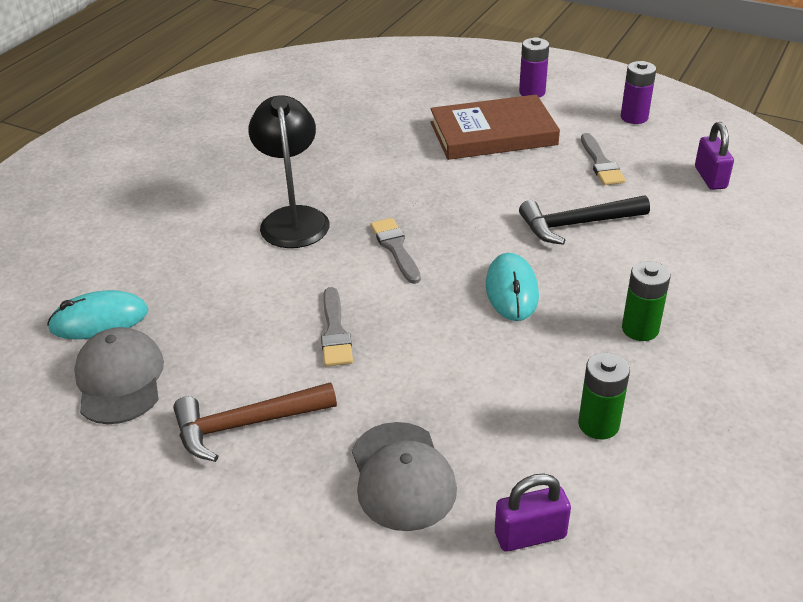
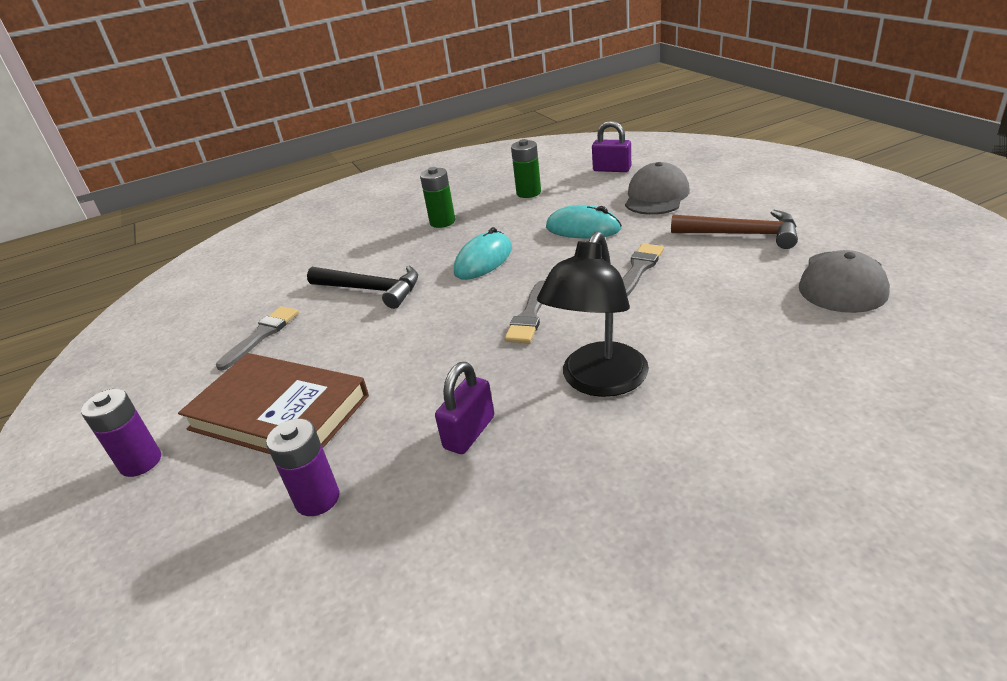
camera: 140 degrees left, 5 degrees down
turquoise mouse [47,290,148,339] -> turquoise mouse moved to [546,205,622,239]
purple battery [621,61,656,124] -> purple battery moved to [266,419,339,516]
purple padlock [695,122,734,190] -> purple padlock moved to [435,362,494,454]

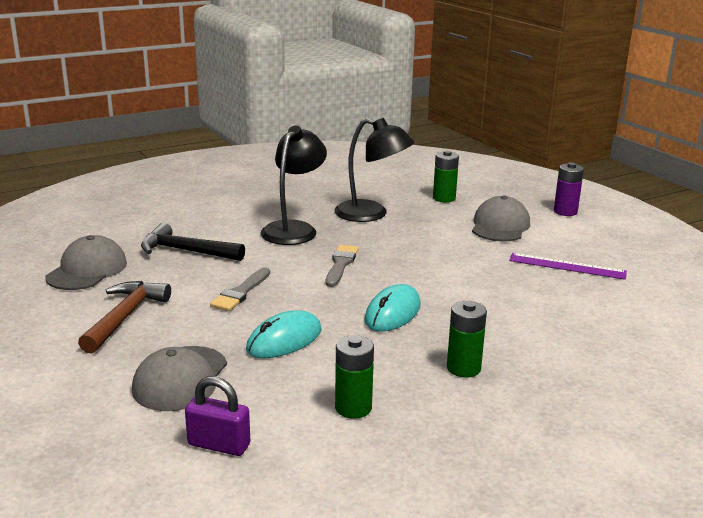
camera: 170 degrees right, 10 degrees down
brown book [178,353,369,454] -> grey cap [472,195,530,242]
grey brush [216,306,299,371] -> purple ruler [509,253,627,280]
purple battery [266,419,339,516] -> green battery [433,150,459,202]
black hammer [307,265,418,309] -> black hammer moved to [141,223,245,261]
purple padlock [435,362,494,454] -> black lamp [334,118,414,222]
turquoise mouse [546,205,622,239] -> turquoise mouse turned 60 degrees counterclockwise [246,310,322,358]
brown hammer [671,210,798,249] -> brown hammer turned 90 degrees clockwise [78,281,171,354]

